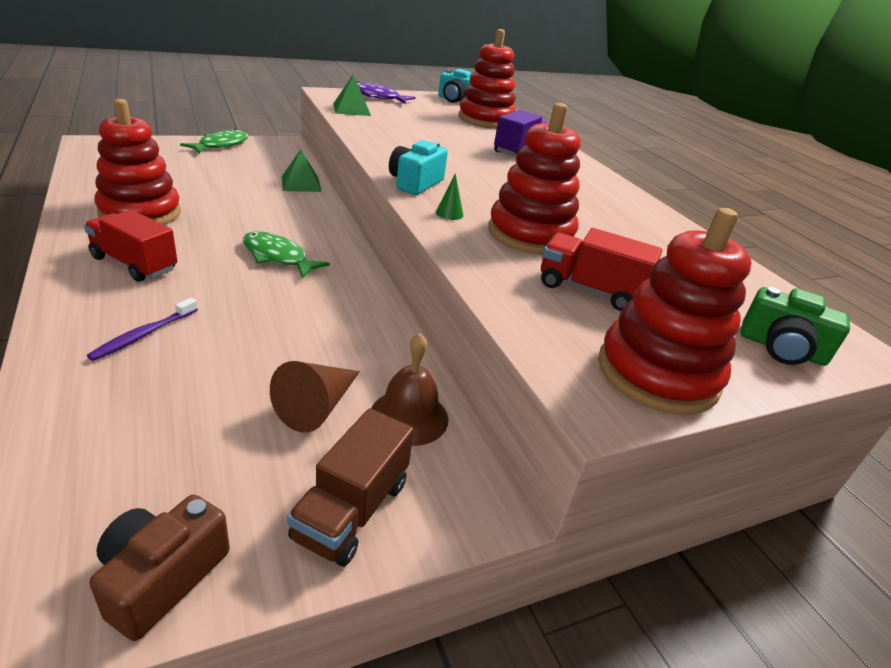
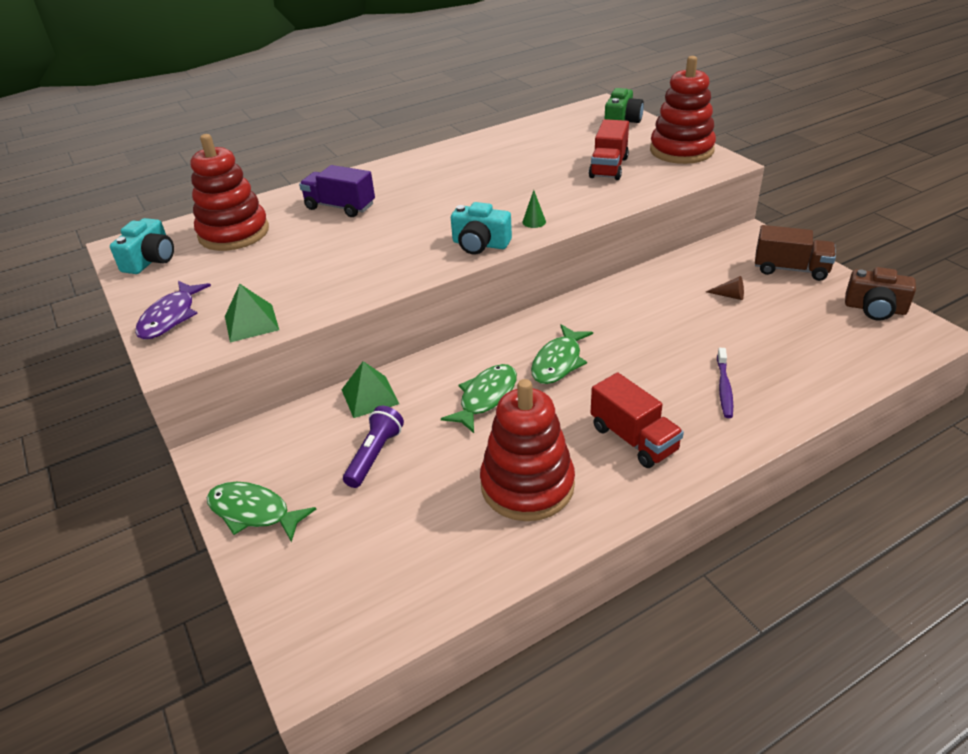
camera: 90 degrees left, 5 degrees up
red truck [84,210,177,282] -> red truck turned 60 degrees counterclockwise [591,372,684,468]
purple toothbrush [87,298,198,361] -> purple toothbrush turned 75 degrees clockwise [717,348,733,418]
brown cone [270,361,360,433] -> brown cone [706,276,744,300], size x0.53
brown bell [371,333,448,446] -> none
red stacking toy [488,103,580,255] -> none
none -> purple flashlight [343,406,404,488]
none -> green fish [441,364,517,433]

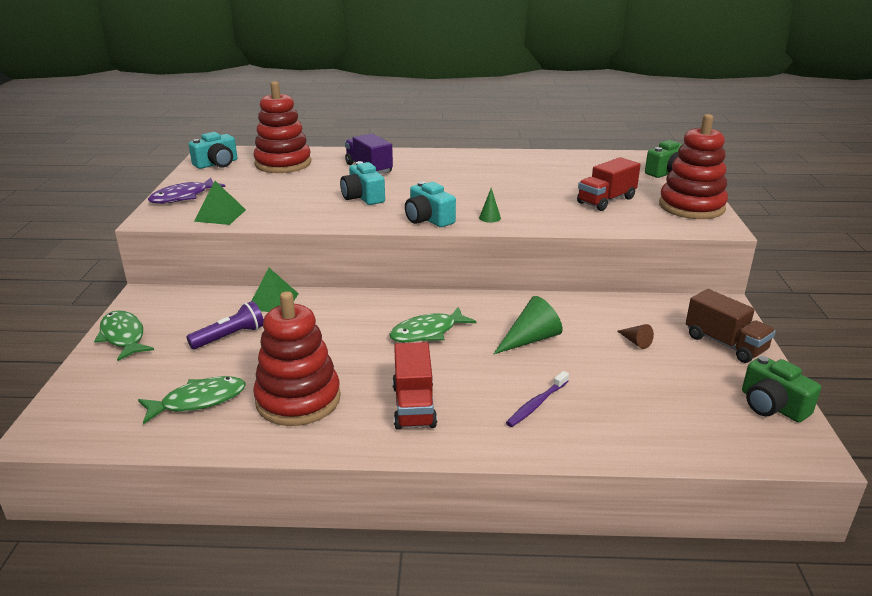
camera: 30 degrees right, 10 degrees down
green fish [441,364,517,433] -> green fish moved to [138,376,246,424]
brown camera [845,267,916,321] -> green camera [742,356,821,422]
none -> turquoise camera [340,161,385,205]
none -> green cone [494,296,563,354]

